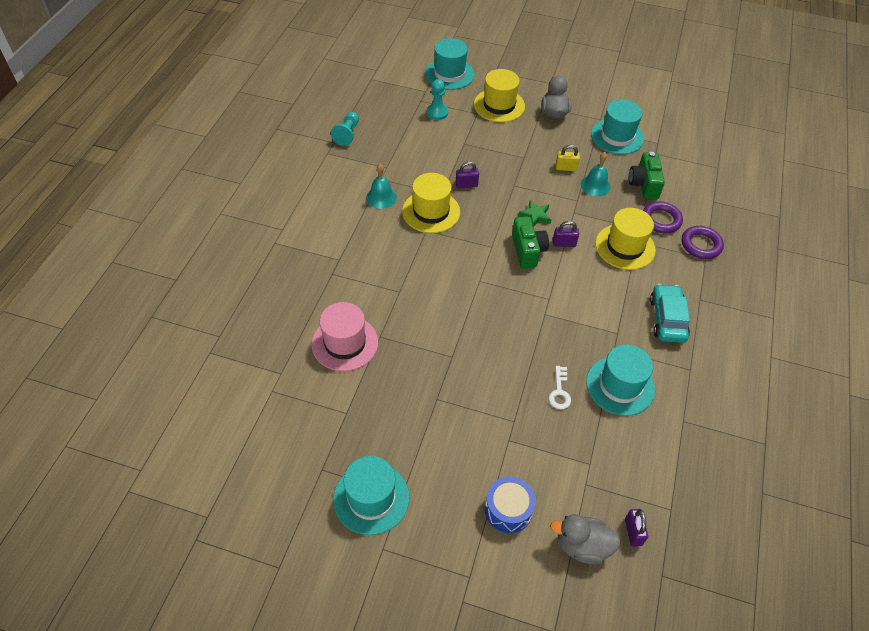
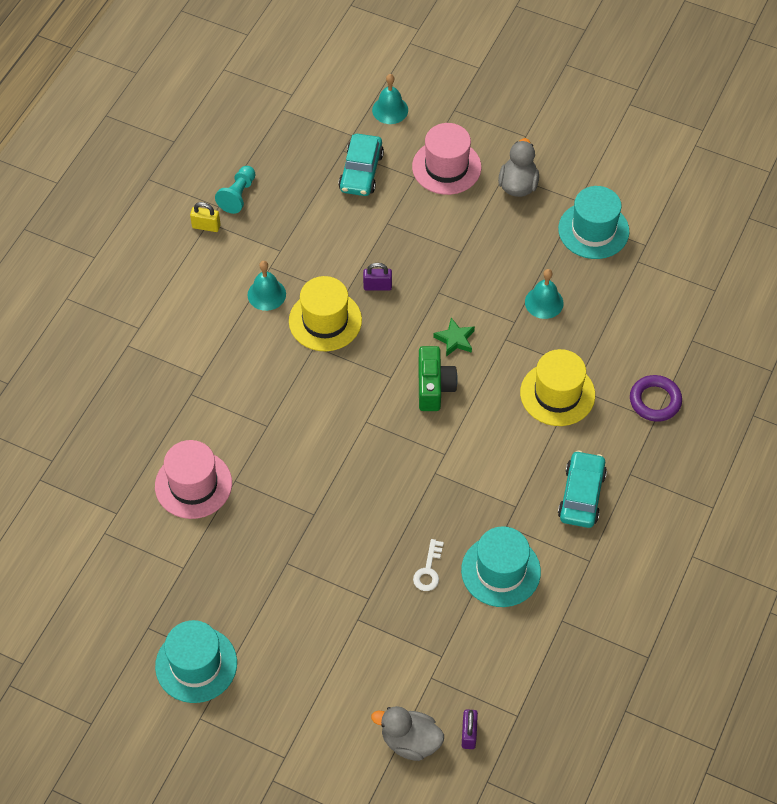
camera: 10 degrees right, 5 degrees up
turquoise hat [425,38,475,90] -> turquoise bell [372,74,408,124]
turquoise pawn [427,79,448,120] -> turquoise car [338,134,384,196]
yellow hat [474,69,525,122] -> pink hat [412,123,481,195]
blue drum [485,477,536,533] -> none
purple padlock [553,221,579,247] -> none
yellow padlock [556,145,580,171] -> yellow padlock moved to [190,202,221,232]
green camera [629,152,665,200] -> none
purple ring [643,202,683,234] -> none

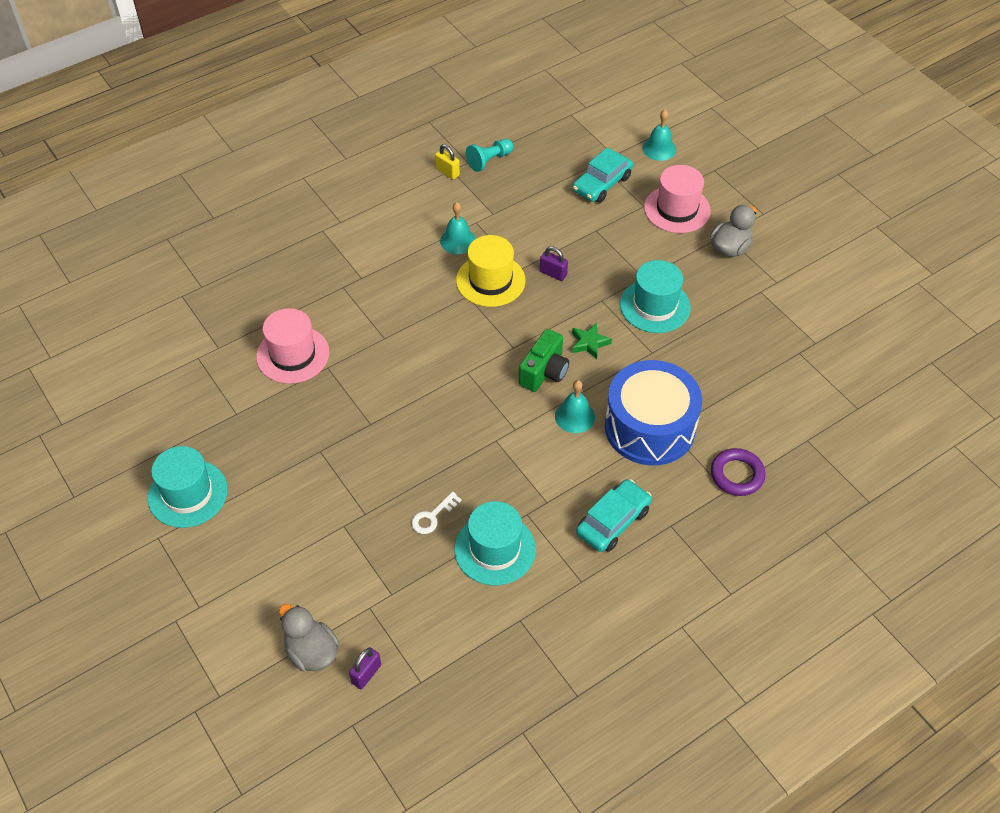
camera: 30 degrees right, 5 degrees down
yellow hat [520,349,595,426] -> blue drum [605,360,702,466]
turquoise bell [525,269,564,319] -> turquoise bell moved to [555,380,595,433]
turquoise hat [558,186,629,259] -> turquoise hat moved to [620,260,691,333]

